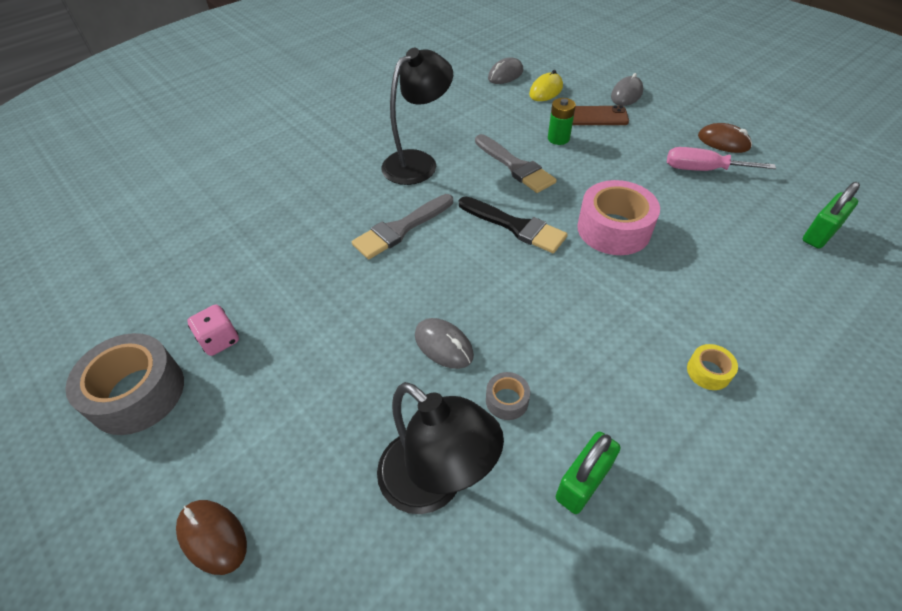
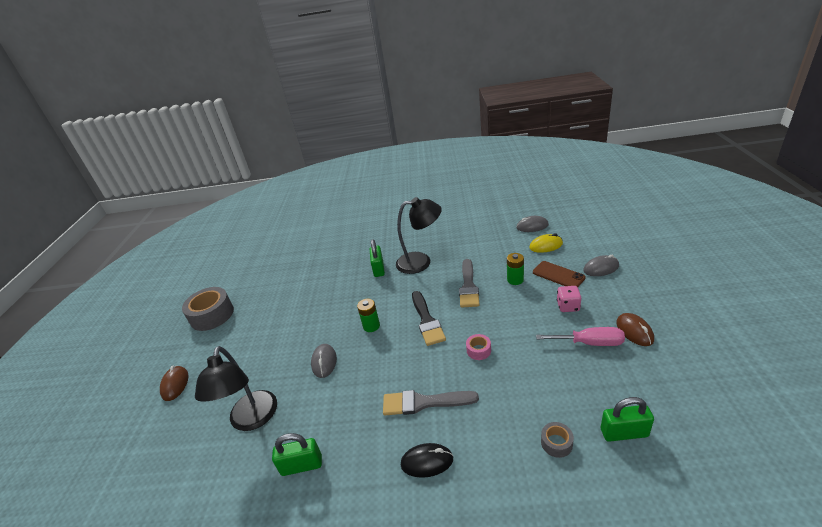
camera: 45 degrees right, 15 degrees down
pink dice [187,305,239,356] -> pink dice moved to [557,286,581,312]
grey brush [352,194,453,259] -> grey brush moved to [383,390,479,415]
grey tape [486,372,530,420] -> grey tape moved to [541,422,574,458]
pink tape [577,180,660,255] -> pink tape [466,334,491,360], size x0.46
pink screwdriver [667,147,776,171] -> pink screwdriver turned 135 degrees clockwise [536,327,625,346]
yellow tape [687,344,738,390] -> black mouse [401,443,453,478]
none -> green battery [357,299,380,332]
none -> green padlock [370,239,385,277]

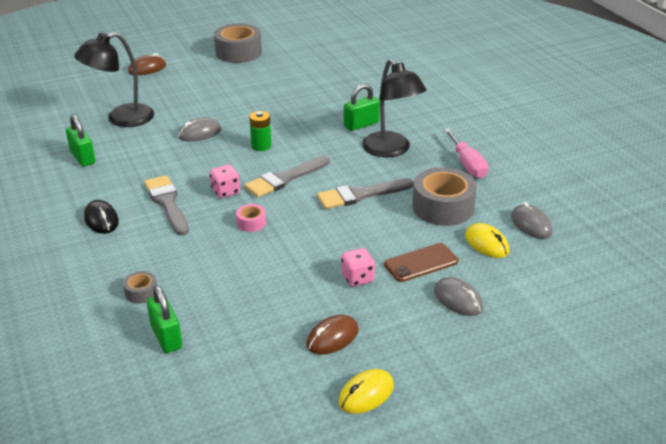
camera: 60 degrees right, 0 degrees up
black brush [412,291,446,346] -> grey brush [244,156,330,197]
green battery [507,253,524,285] -> none
brown phone [533,261,586,287] -> brown phone turned 45 degrees clockwise [384,243,458,282]
pink screwdriver [536,327,625,346] -> pink screwdriver moved to [444,129,488,178]
none -> pink dice [210,165,240,198]
none -> yellow mouse [338,369,394,414]
none -> grey tape [412,167,477,226]

